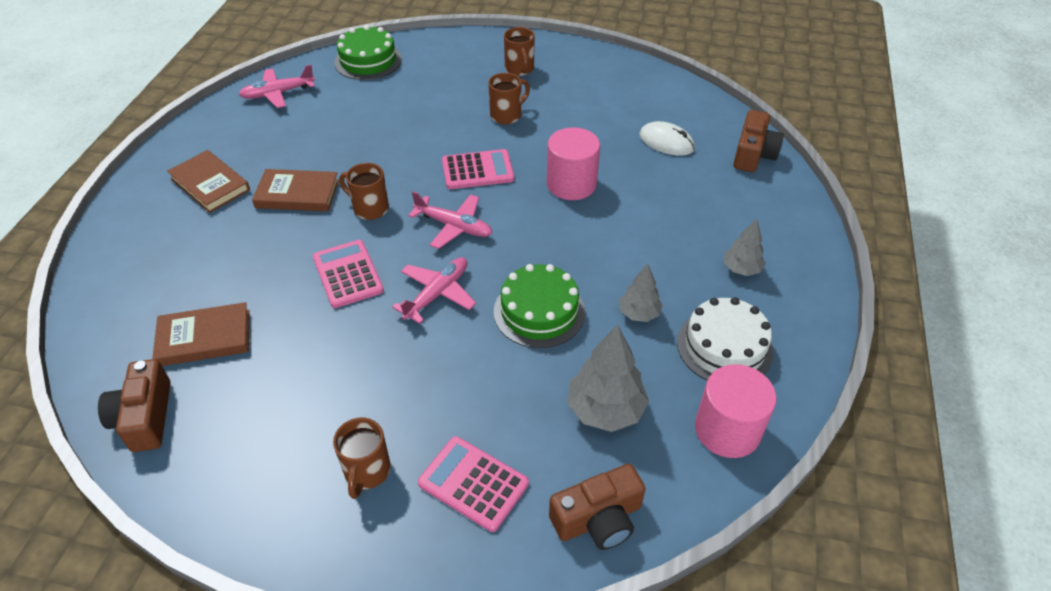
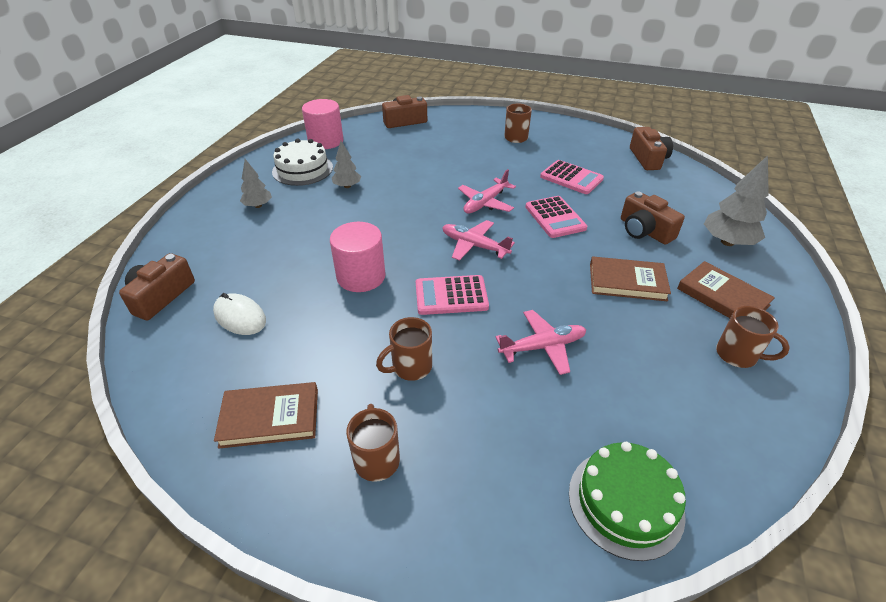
camera: 175 degrees left, 5 degrees down
brown book [152,302,250,366] -> brown book moved to [214,382,318,449]
pink plane [239,65,315,108] -> pink plane moved to [495,310,586,375]
brown mug [339,163,389,220] -> brown mug moved to [716,306,790,368]
pink calculator [418,436,529,532] -> pink calculator moved to [540,160,604,194]
green cake [494,264,585,348] -> none
grey tree [568,324,649,432] -> grey tree moved to [704,155,769,246]
none -> brown camera [621,191,685,245]

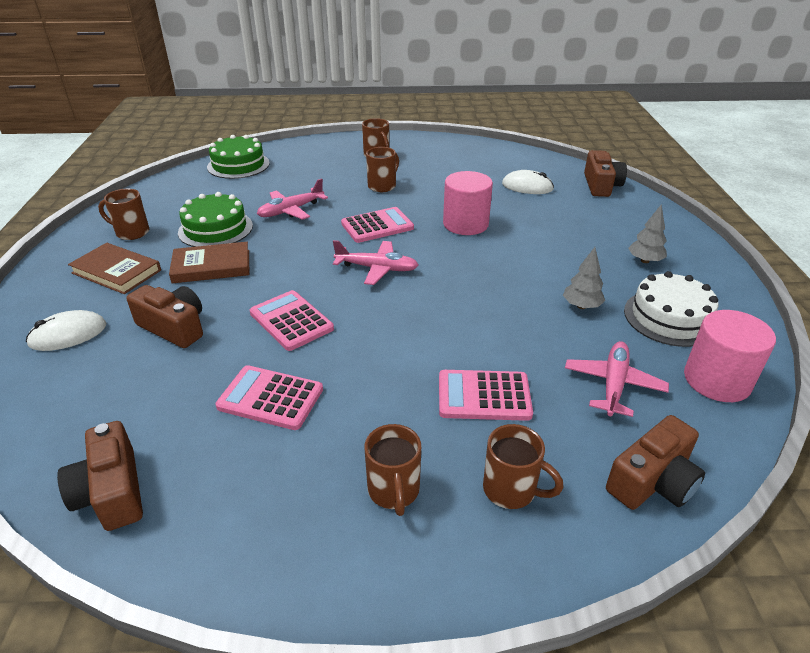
camera: 160 degrees right, 5 degrees down
brown book [214,382,318,449] -> none
pink plane [458,169,516,214] -> pink plane moved to [565,341,669,417]
grey tree [704,155,769,246] -> white mouse [26,310,107,351]
none -> green cake [178,192,253,247]
none -> pink calculator [439,370,533,421]
none -> brown mug [483,424,563,509]

